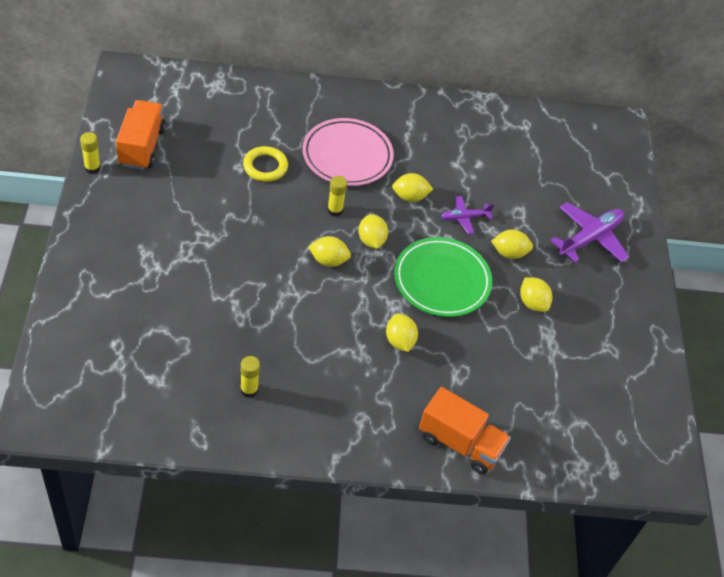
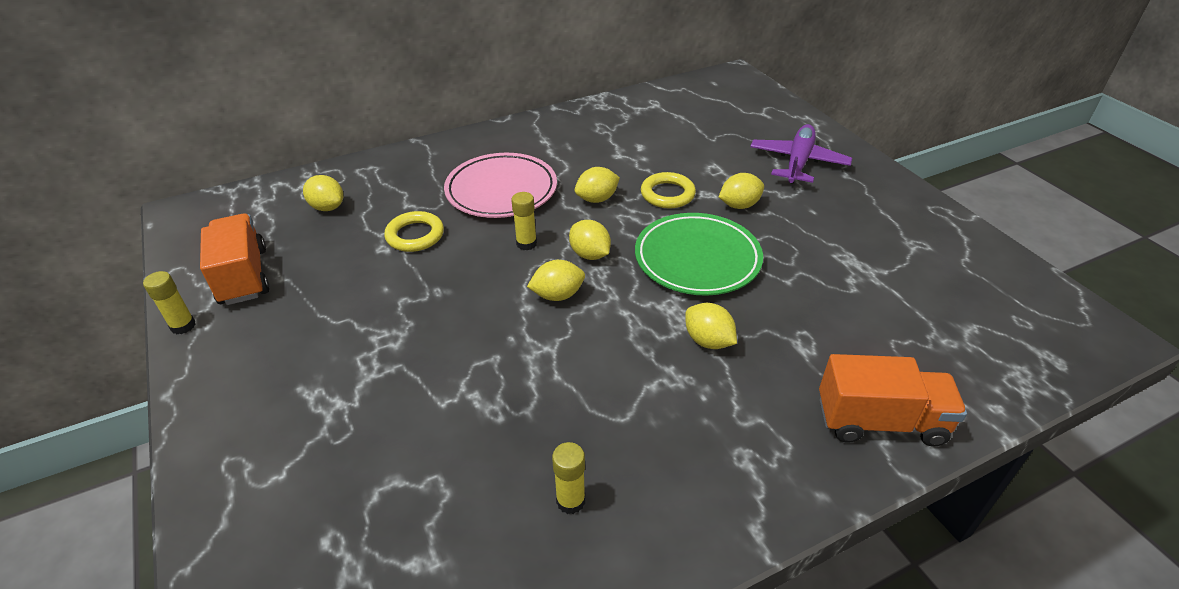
camera: 20 degrees left, 10 degrees down
purple plane [441,196,494,234] -> yellow ring [641,172,696,208]
yellow lemon [520,277,552,312] -> yellow lemon moved to [303,175,343,211]

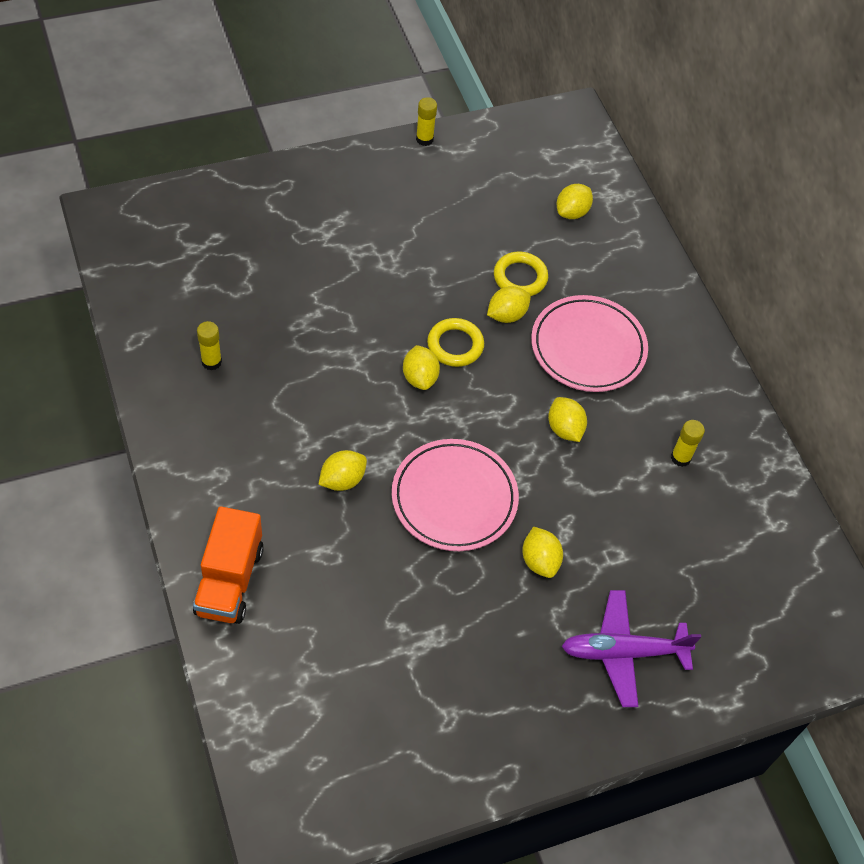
camera: 90 degrees right, 15 degrees up
orange truck [200,214,269,305] -> none
yellow glue stick [511,192,537,251] -> yellow glue stick moved to [671,420,705,467]
yellow lemon [569,220,611,260] -> yellow lemon moved to [487,286,531,323]
green plate [635,213,763,296] -> pink plate [392,439,519,551]
yellow ring [641,172,696,208] -> yellow ring moved to [427,318,484,367]
purple plane [750,124,852,184] -> purple plane turned 150 degrees clockwise [562,590,701,707]

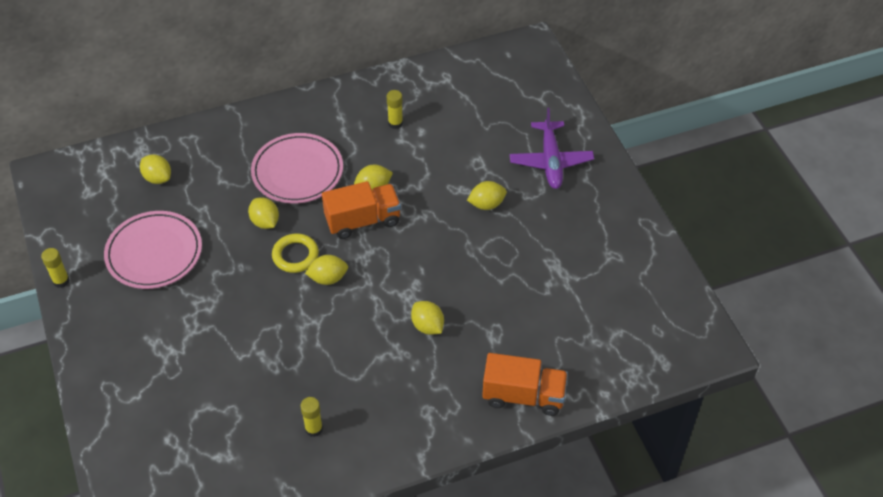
camera: 85 degrees left, 5 degrees down
pink plate [392,439,519,551] -> pink plate moved to [104,211,202,289]
yellow ring [494,252,548,296] -> none
none -> orange truck [322,181,401,239]

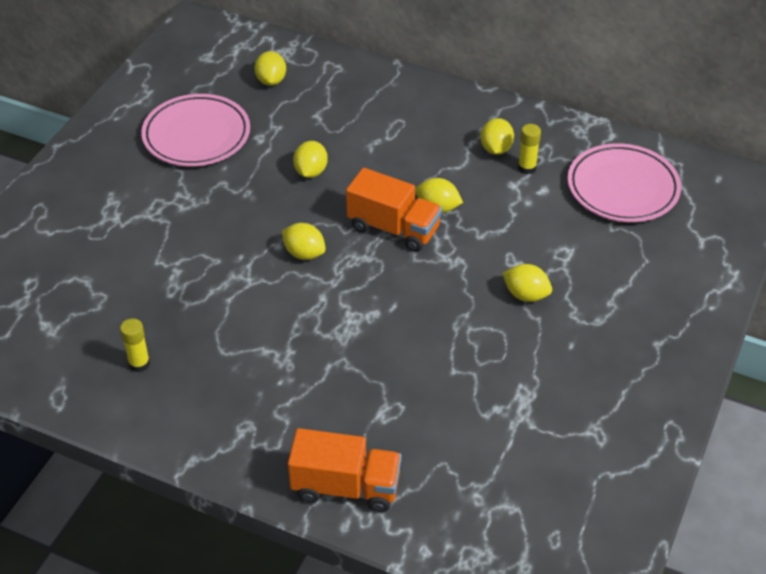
camera: 45 degrees right, 5 degrees down
yellow glue stick [41,248,70,288] -> none
pink plate [251,133,343,204] -> pink plate moved to [568,143,681,222]
yellow ring [272,233,319,273] -> none
yellow lemon [411,301,444,335] -> yellow lemon moved to [481,118,514,155]
orange truck [482,353,568,416] -> orange truck turned 45 degrees counterclockwise [288,428,402,512]
purple plane [510,108,594,189] -> none

